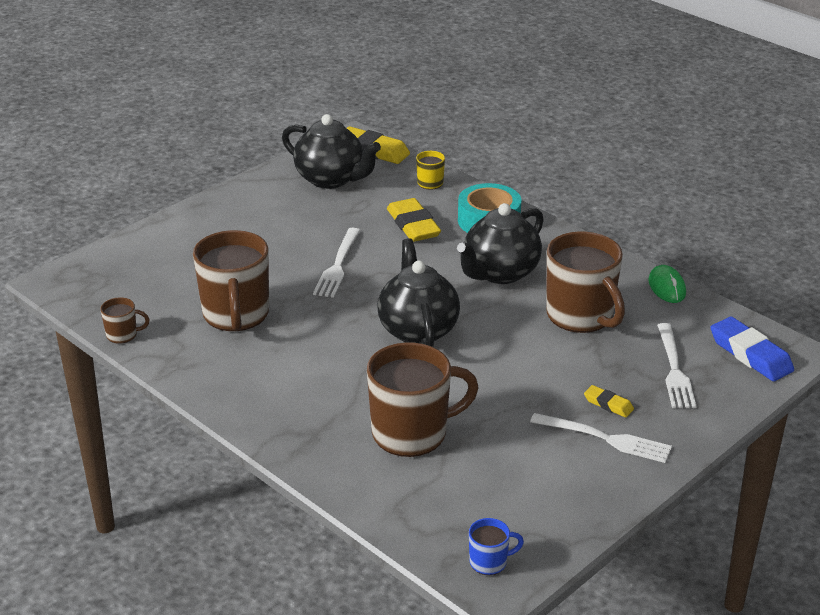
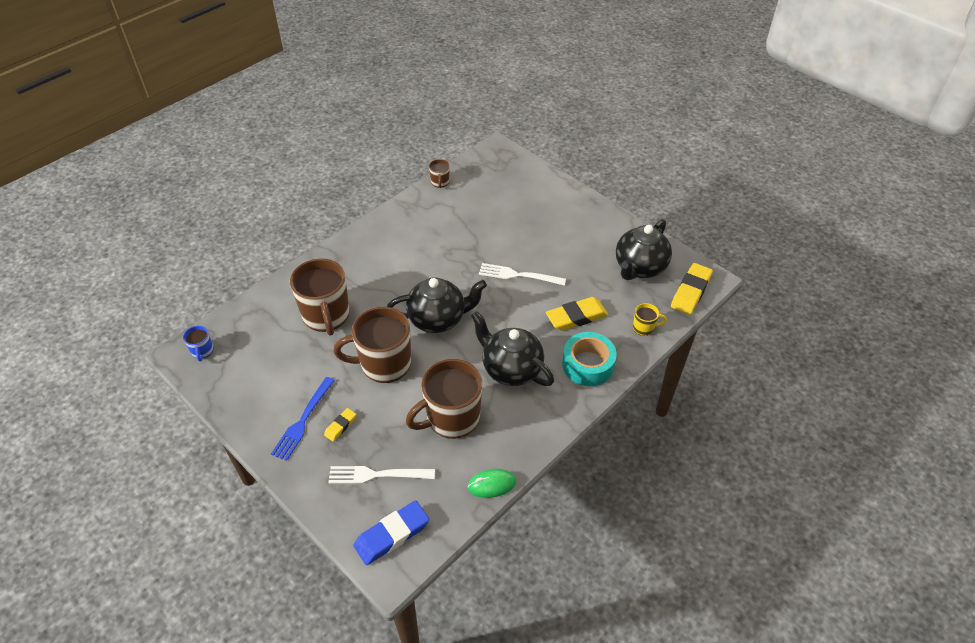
camera: 90 degrees right, 15 degrees up
brown mug [193,230,269,331] -> brown mug moved to [334,307,411,383]
white fork [530,413,672,463] -> blue fork [271,377,335,461]

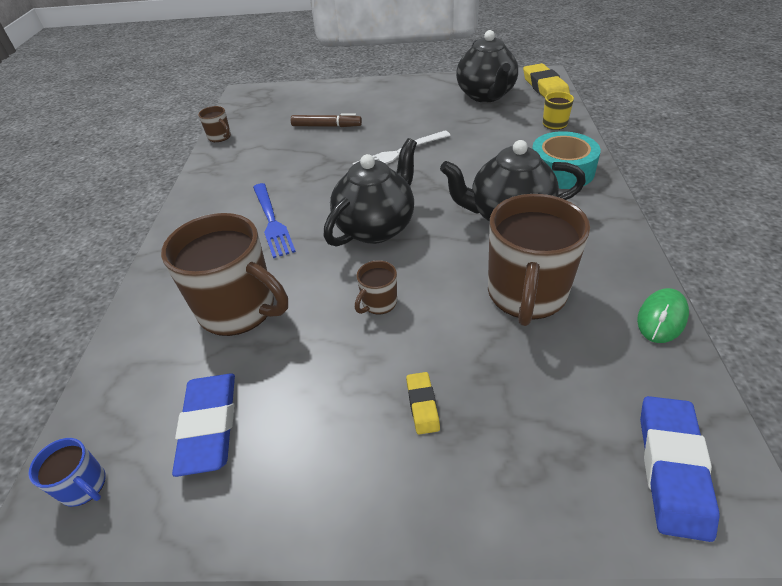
camera: 40 degrees left, 5 degrees down
blue fork [271,377,335,461] -> blue fork moved to [253,183,296,258]
white fork [328,466,435,484] -> none
brown mug [334,307,411,383] -> brown mug [355,260,397,314], size x0.45
yellow eraser [546,297,608,331] -> none
none -> blue eraser [172,373,235,477]
none -> brown marker [291,113,362,127]

